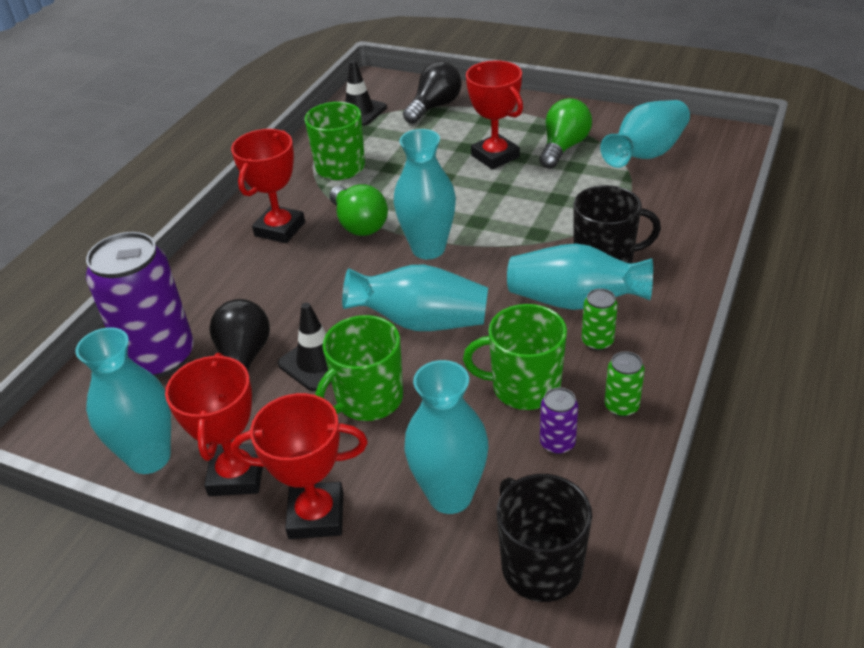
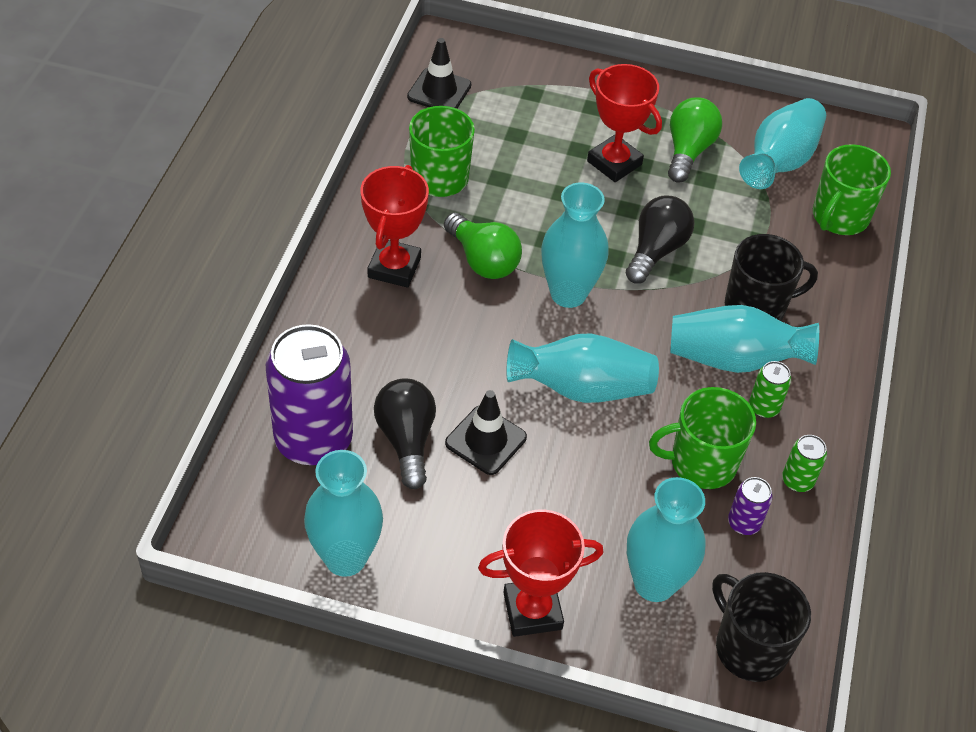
camera: 15 degrees left, 10 degrees up
red trophy [165,353,263,496] -> none
green mug [315,315,403,421] -> green mug moved to [813,144,891,235]
black light bulb [403,61,461,124] -> black light bulb moved to [626,196,694,284]

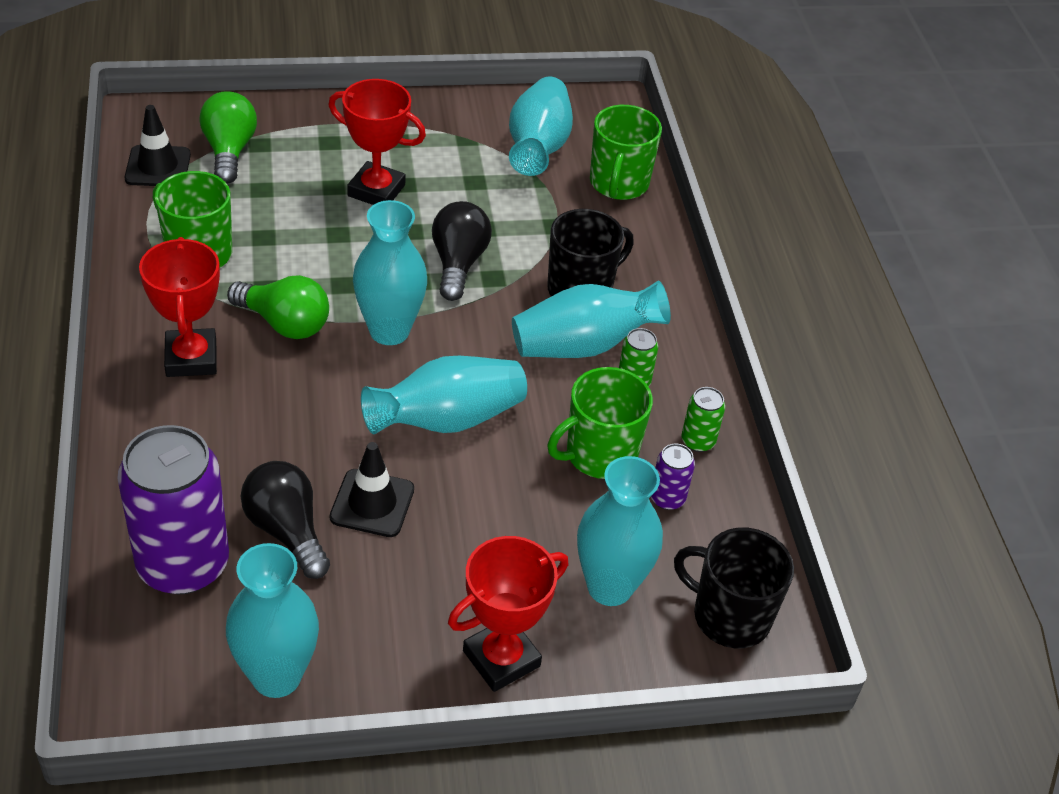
camera: 25 degrees left, 5 degrees down
green light bulb [668,97,722,183] -> green light bulb moved to [200,91,257,184]

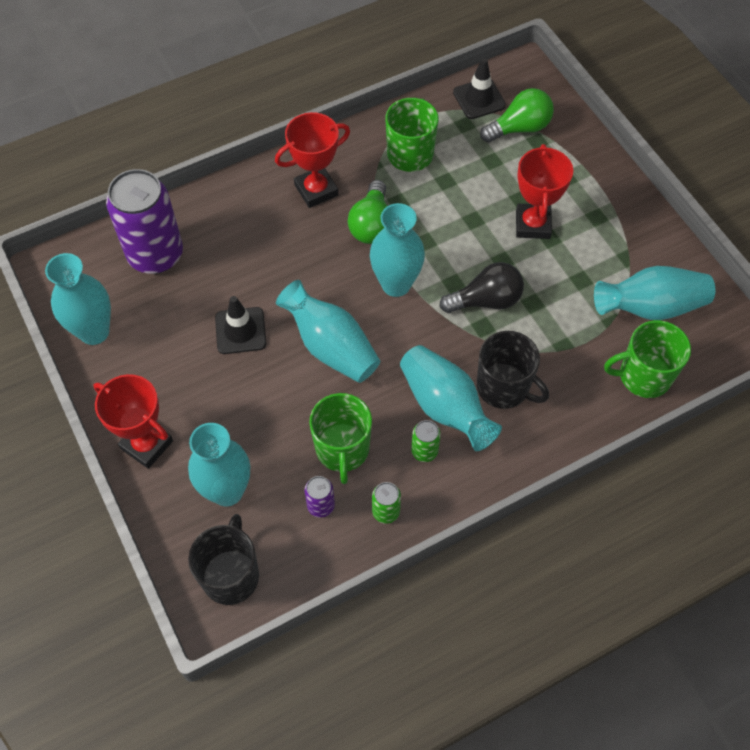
camera: 75 degrees right, 15 degrees up
black light bulb [241,461,330,579] -> none
green mug [547,367,653,479] -> green mug turned 135 degrees counterclockwise [309,393,372,484]

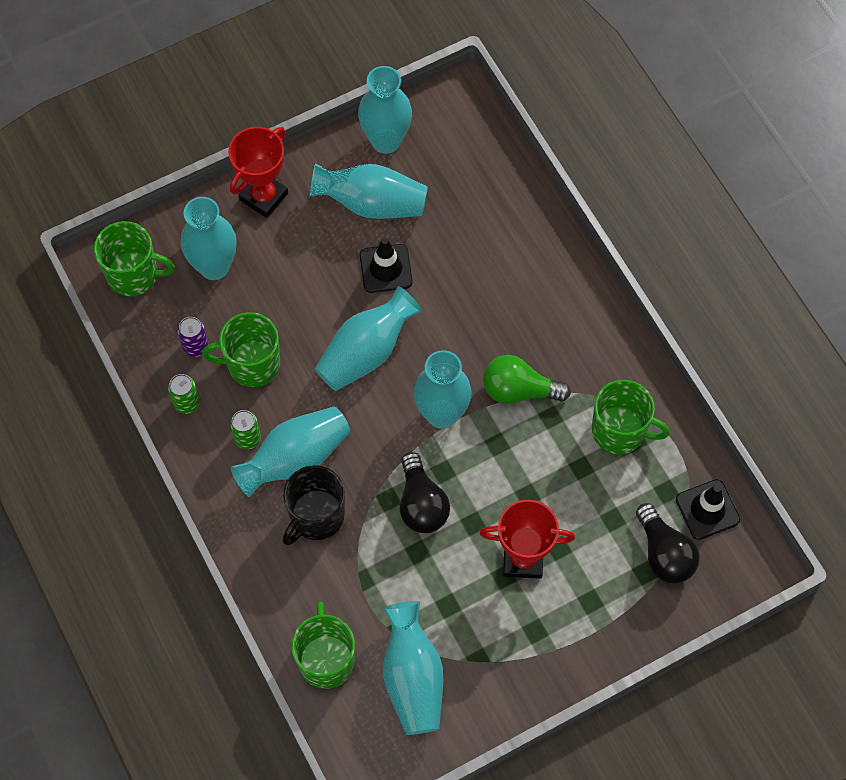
camera: 90 degrees right, 5 degrees up
purple can [106,169,183,274] -> none
black mug [188,514,259,605] -> green mug [94,221,175,296]
red trophy [275,112,350,208] -> none
green light bulb [480,88,554,143] -> black light bulb [636,503,700,583]
none -> turquoise vase [309,163,427,219]

